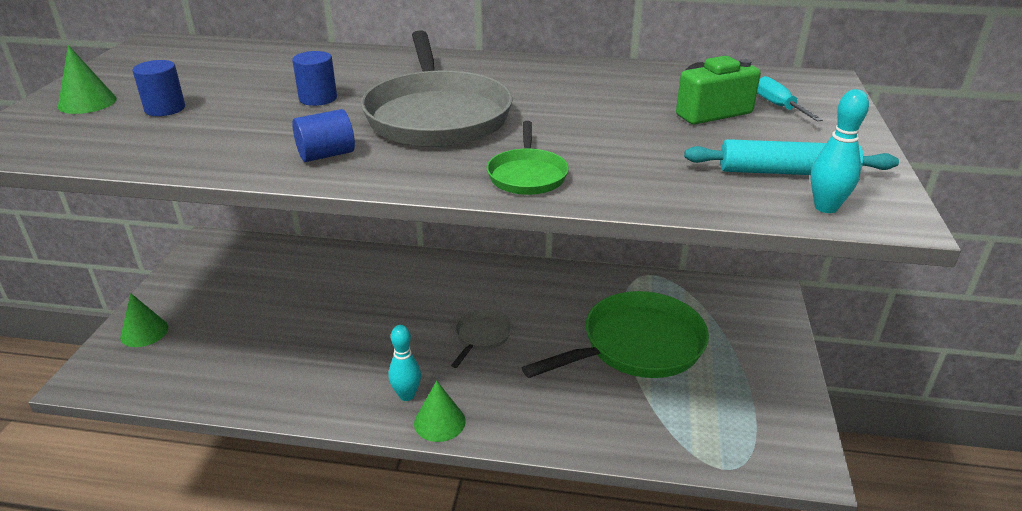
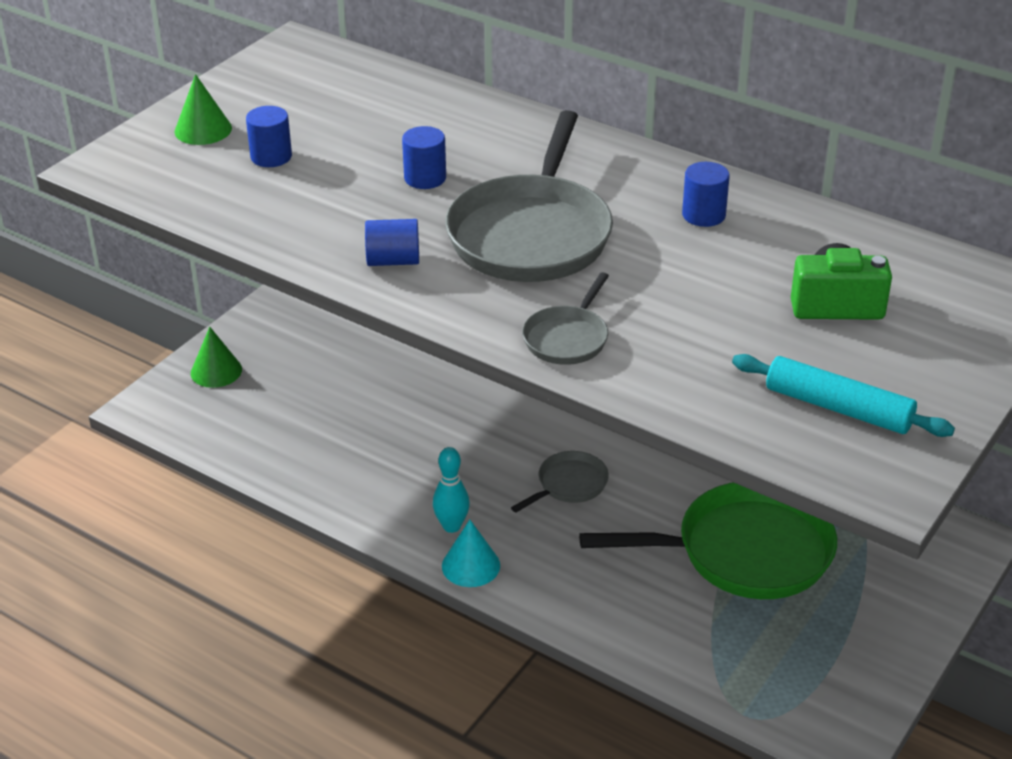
camera: 25 degrees right, 5 degrees up
green cone [414,381,465,442] -> turquoise cone [442,519,500,587]
green pan [487,121,569,195] -> grey pan [522,272,609,365]
turquoise screwdriver [757,76,823,122] -> none
turquoise bowling pin [811,89,869,213] -> none
none -> blue cylinder [682,162,730,227]

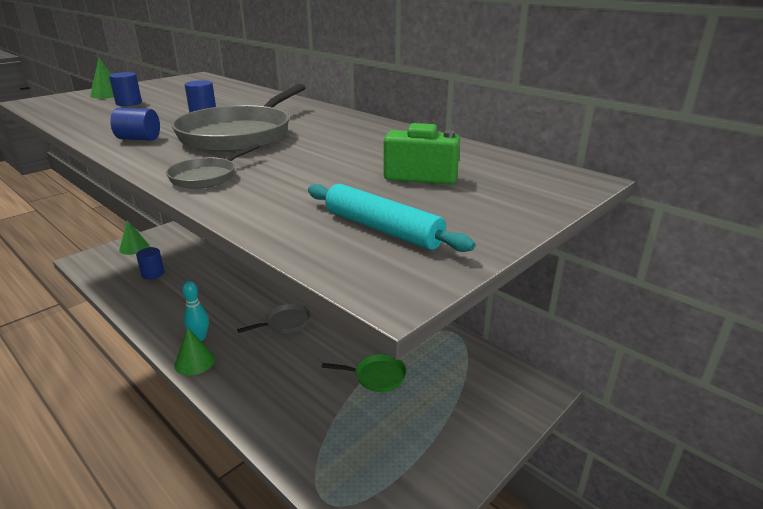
camera: 10 degrees right, 10 degrees down
turquoise cone [442,519,500,587] -> green cone [175,328,215,376]
green pan [579,482,837,599] -> green pan [322,354,407,392], size x0.48
blue cylinder [682,162,730,227] -> blue cylinder moved to [136,247,165,279]

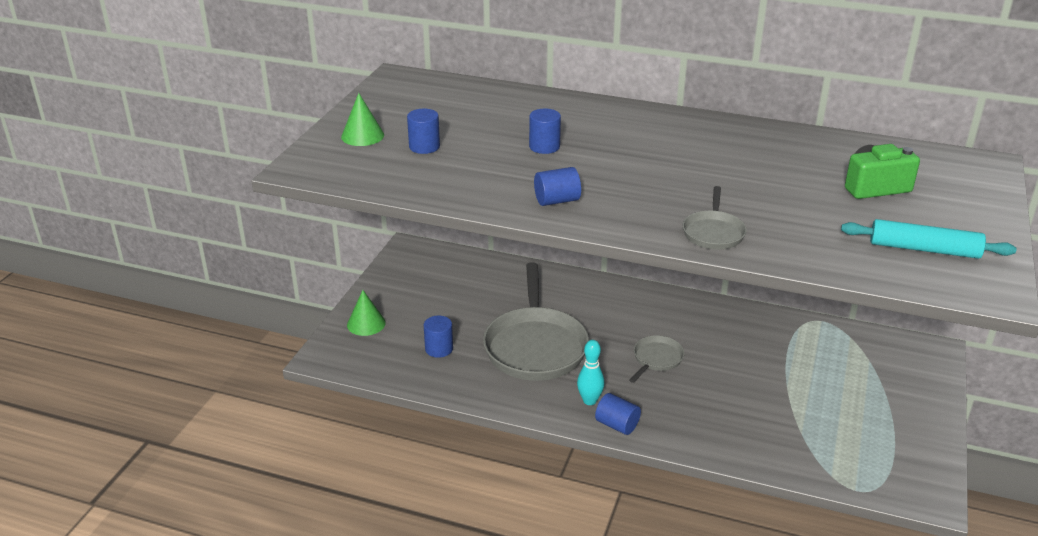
camera: 25 degrees left, 5 degrees up
grey pan [171,84,306,152] -> grey pan moved to [483,262,589,381]
green cone [175,328,215,376] -> blue cylinder [595,393,641,435]
green pan [322,354,407,392] -> none

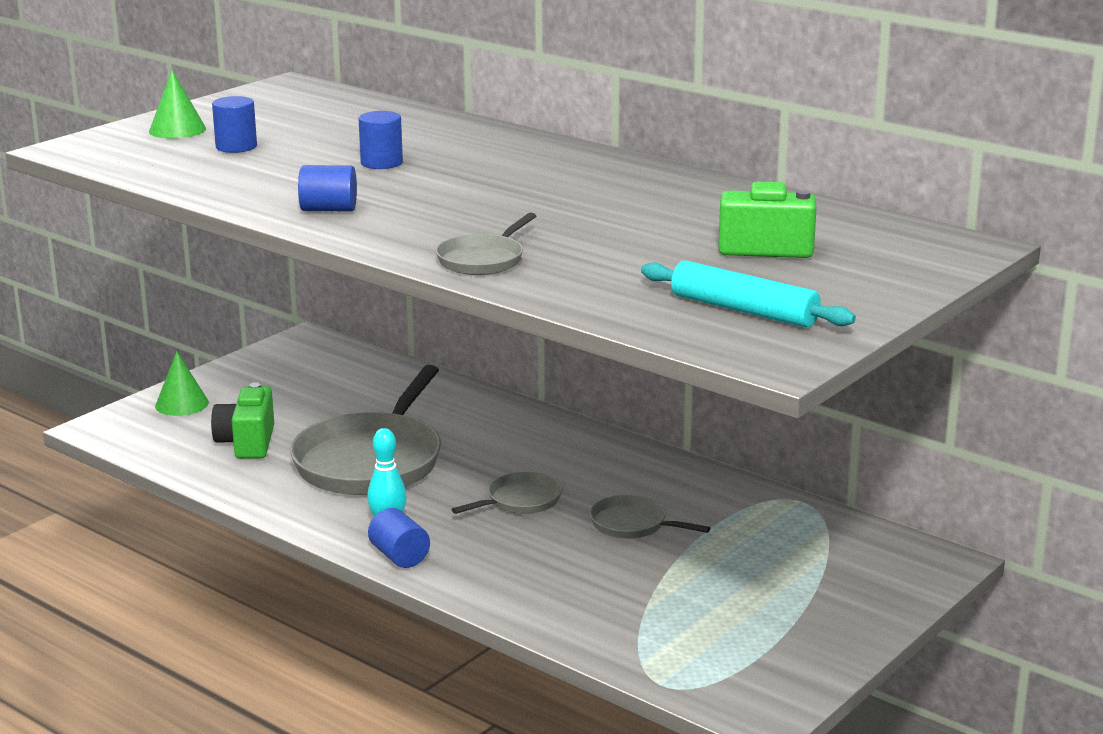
camera: 20 degrees right, 10 degrees down
blue cylinder [424,316,453,358] -> green camera [211,382,274,459]
none -> grey pan [590,495,710,539]

